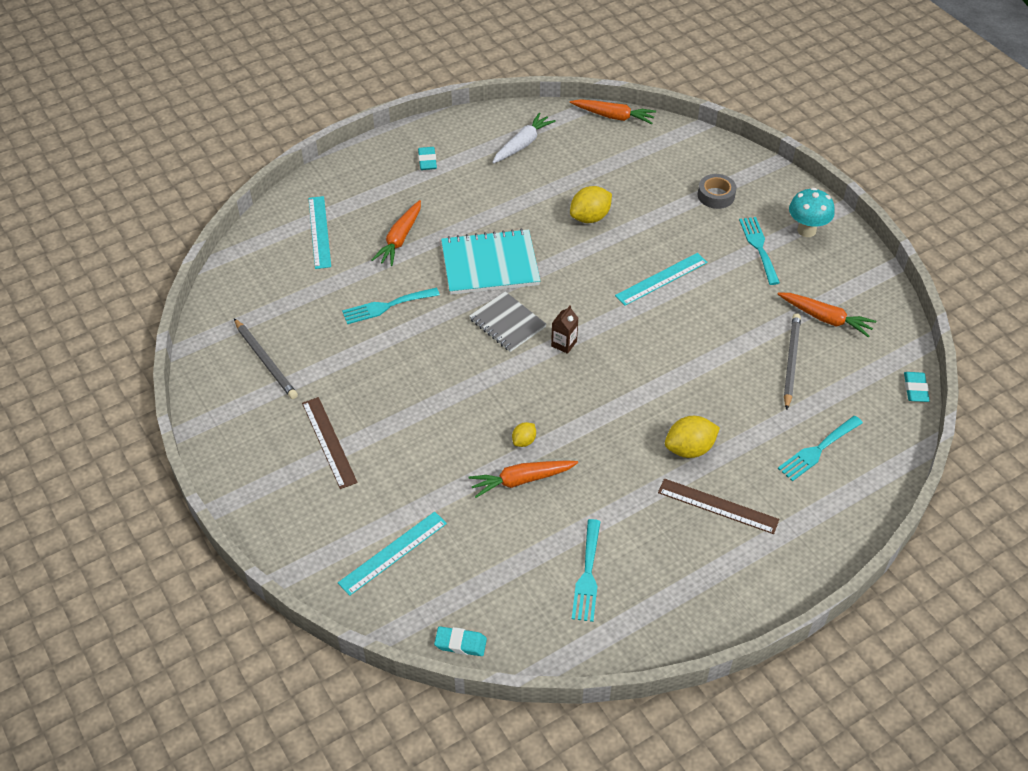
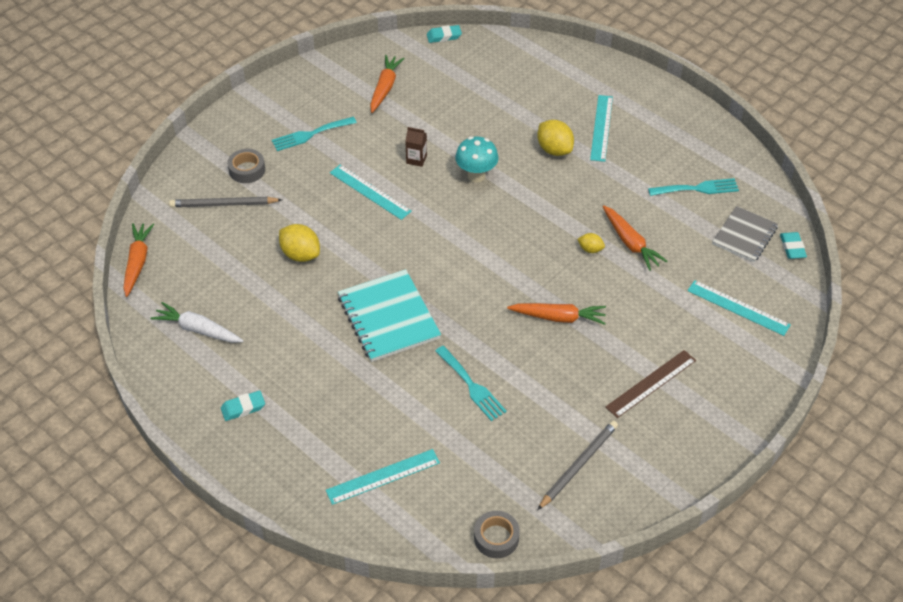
camera: 105 degrees left, 0 degrees up
orange carrot [371,200,421,266] -> orange carrot moved to [507,303,606,325]
grey notebook [469,291,547,352] -> grey notebook moved to [712,206,778,262]
brown carton [551,305,578,354] -> brown carton moved to [405,127,427,167]
brown ruler [658,478,779,534] -> turquoise ruler [590,95,613,162]
turquoise fork [778,416,863,481] -> none
grey pencil [784,313,801,410] -> grey pencil moved to [169,197,282,207]
turquoise mushroom [789,188,835,237] -> turquoise mushroom moved to [455,136,499,183]
none -> grey tape [474,511,520,558]

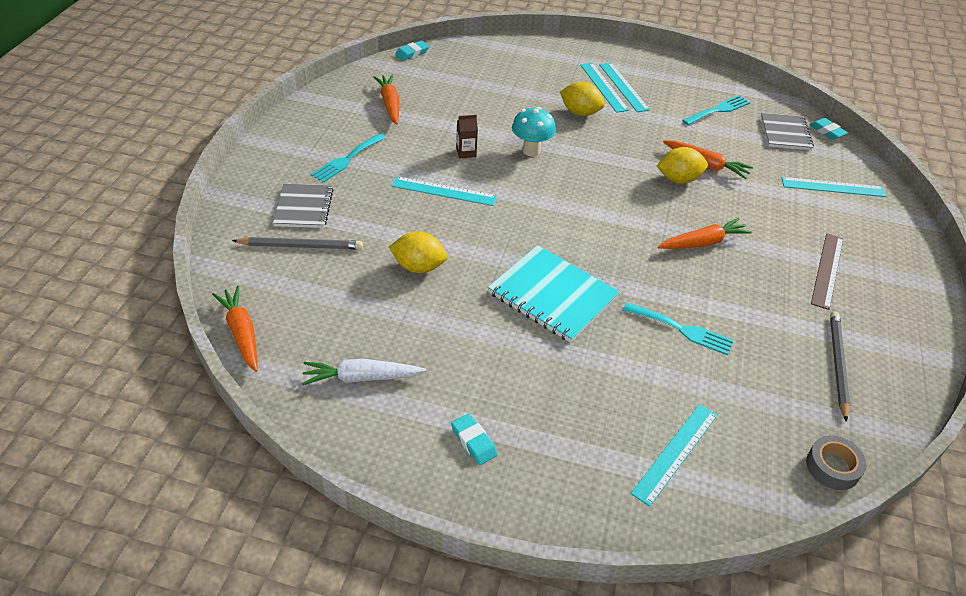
camera: 30 degrees left, 5 degrees down
grey pencil [169,197,282,207] -> grey pencil turned 150 degrees counterclockwise [232,237,363,249]
turquoise eraser [221,391,265,421] -> turquoise eraser turned 75 degrees counterclockwise [451,413,498,465]
grey tape [227,149,265,183] -> grey notebook [273,184,333,228]
yellow lemon [578,233,605,253] -> yellow lemon [657,147,708,184], size x1.82
none -> turquoise ruler [599,63,650,112]

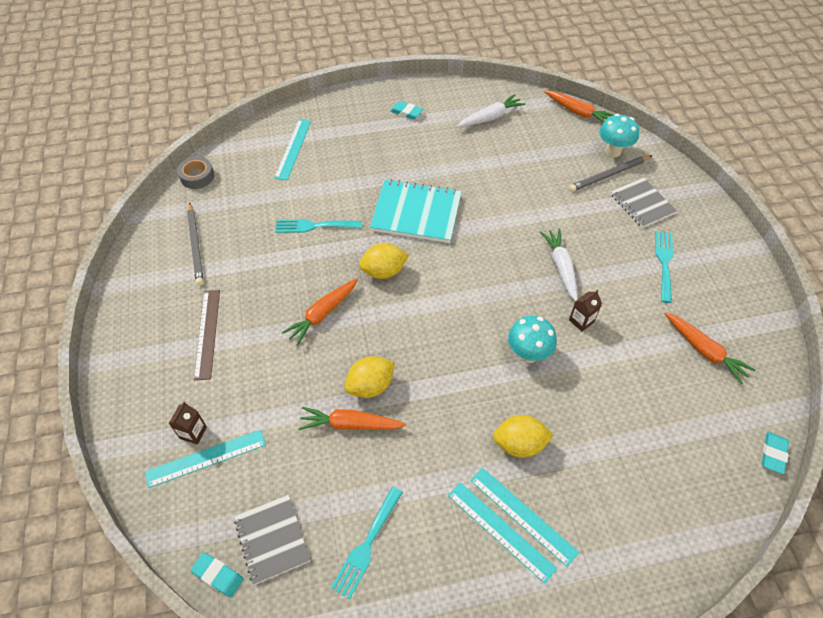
camera: 155 degrees right, 10 degrees up
yellow lemon [389,232,447,273] -> yellow lemon moved to [359,243,409,279]
turquoise ruler [392,176,497,206] -> white carrot [540,229,578,301]
none -> brown carton [169,402,207,445]
none -> turquoise mushroom [599,114,639,157]

